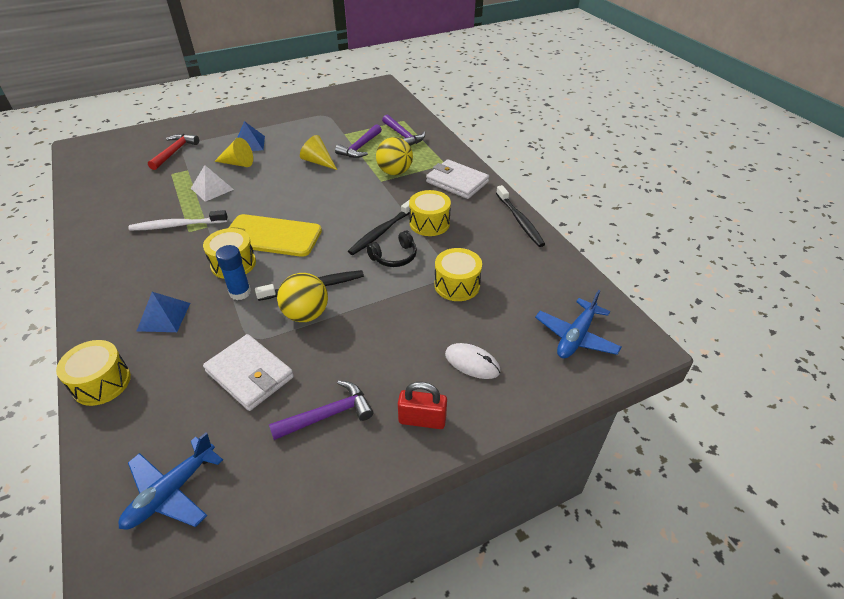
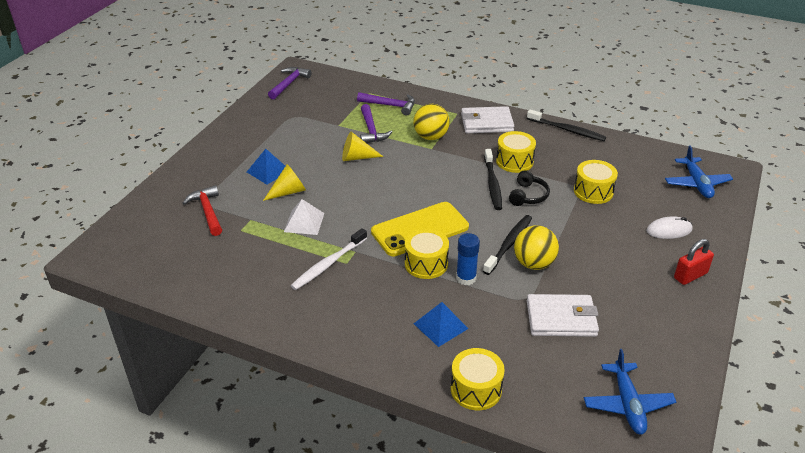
camera: 40 degrees left, 5 degrees down
purple hammer [269,380,373,440] -> purple hammer moved to [268,67,311,99]

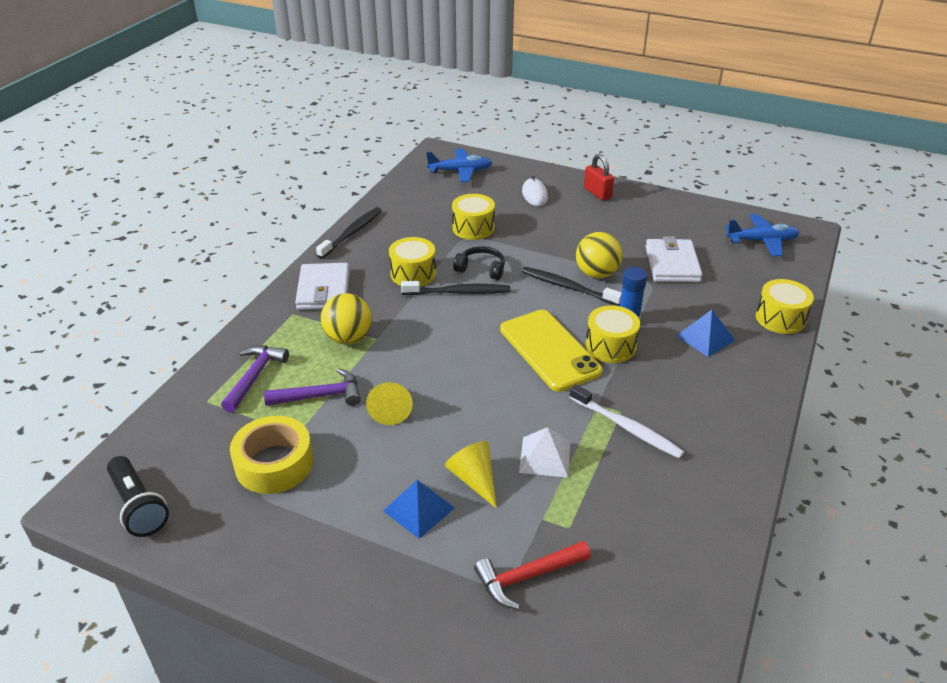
camera: 90 degrees left, 0 degrees up
purple hammer [268,67,311,99] -> black flashlight [107,456,169,537]
none -> yellow tape [230,415,313,494]

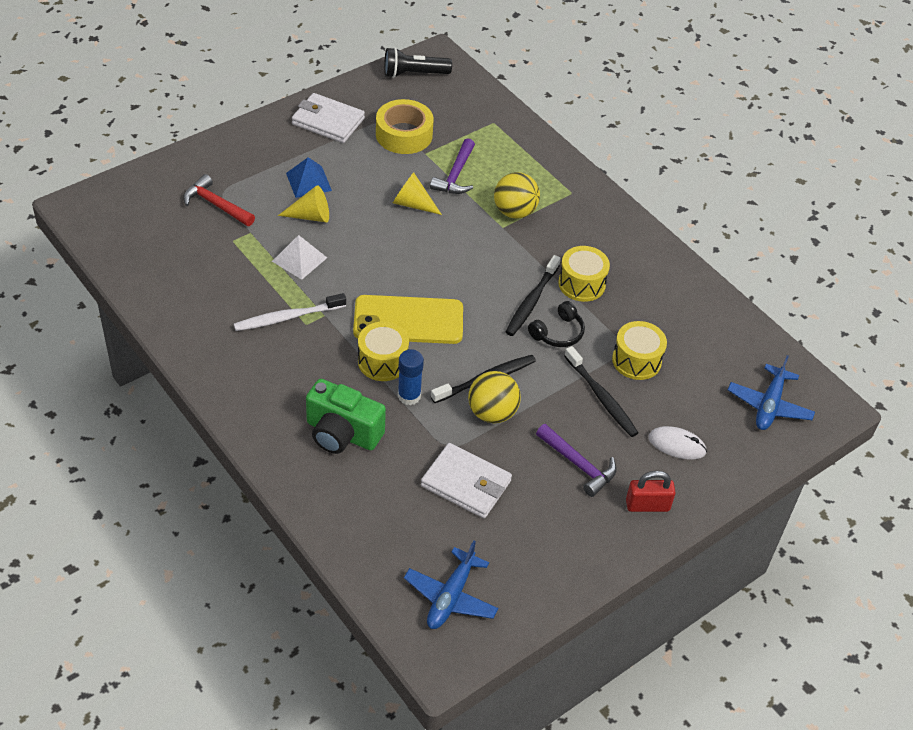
camera: 115 degrees right, 10 degrees up
purple hammer [221,345,289,413] -> purple hammer moved to [536,424,617,497]
white wallet [295,263,349,310] -> white wallet moved to [292,93,365,143]
black toothbrush [316,207,382,259] -> black toothbrush moved to [565,346,638,437]
red hammer [474,541,591,610] -> red hammer turned 60 degrees counterclockwise [183,174,255,226]
blue pyramid [676,310,735,357] -> green camera [306,379,386,454]
yellow drum [756,279,814,334] -> none

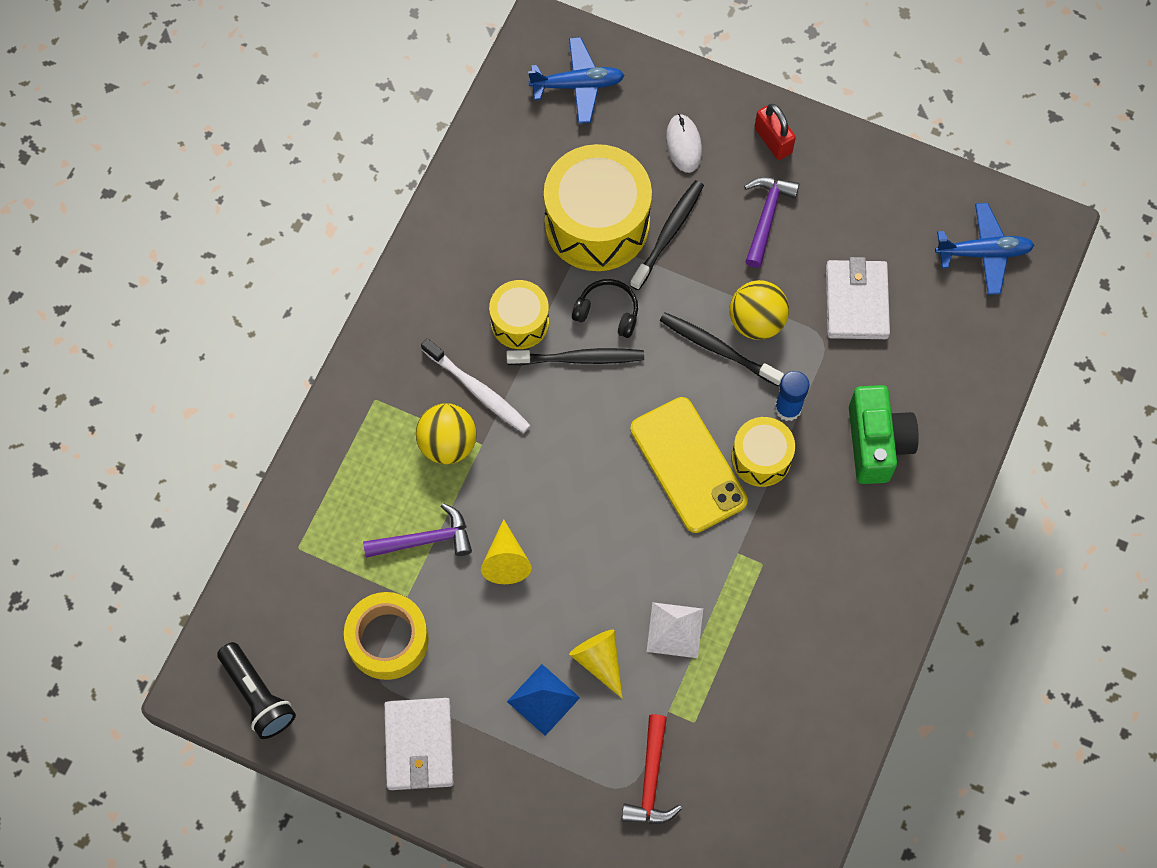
camera: 115 degrees left, 20 degrees up
white toothbrush [234,293,346,331] -> white toothbrush moved to [421,338,531,433]
yellow drum [612,321,667,380] -> yellow drum [544,144,652,271], size x1.83

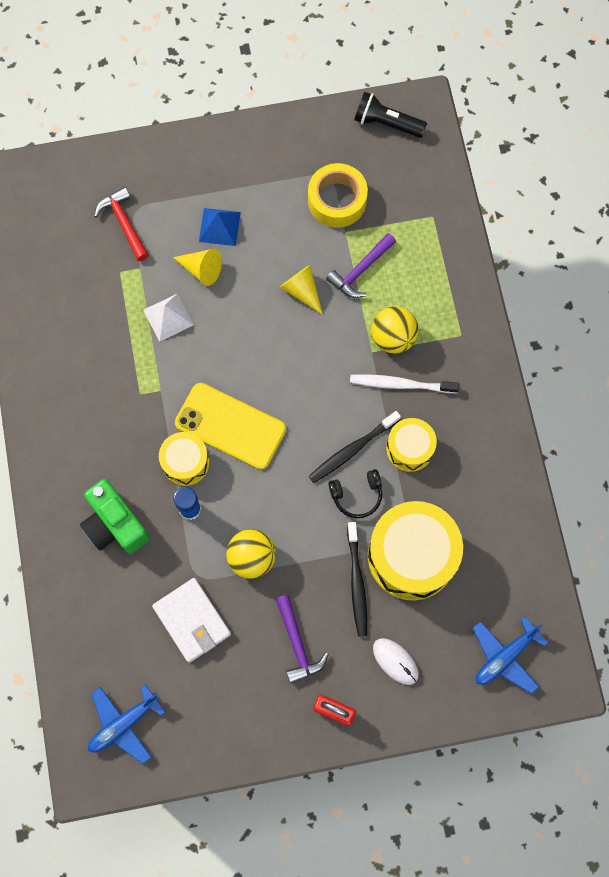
camera: 145 degrees right, 5 degrees up
white wallet [384,698,454,790] -> none
black toothbrush [660,312,784,386] -> none

